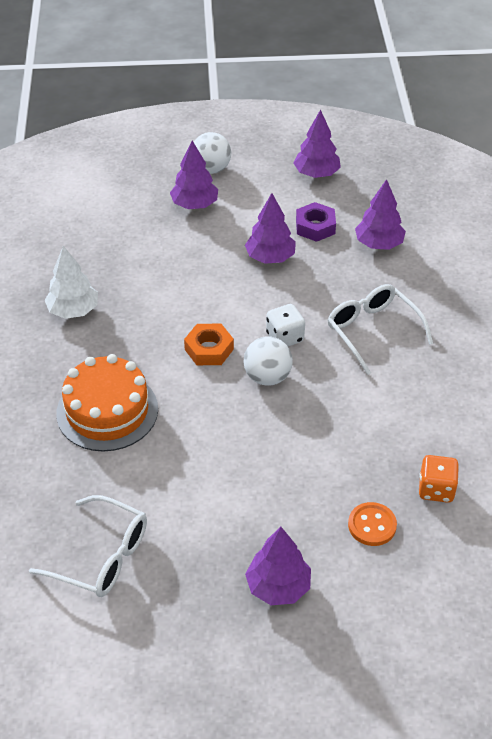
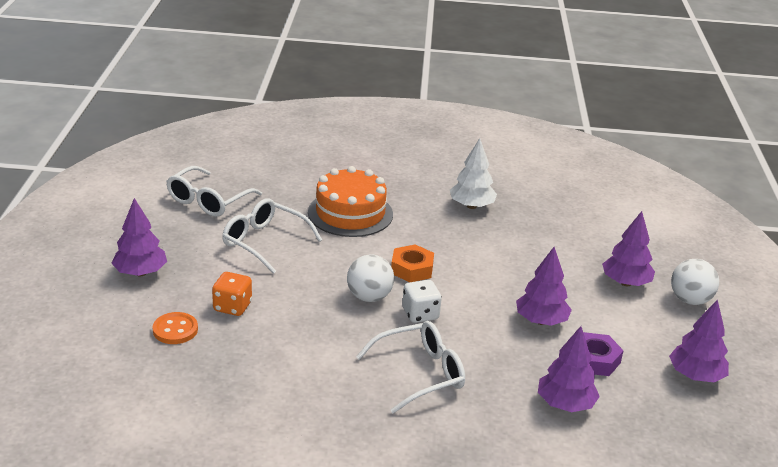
camera: 95 degrees right, 15 degrees down
orange dice [419,455,459,503] -> orange dice moved to [212,272,252,316]
none -> white glasses [222,198,322,274]

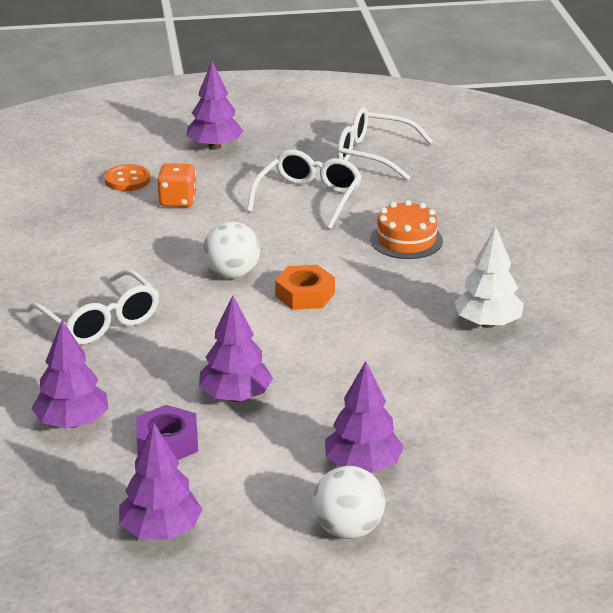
camera: 80 degrees right, 0 degrees up
orange cake [308,166,393,237] -> orange cake [370,200,443,259], size x0.65
white dice [402,280,442,323] -> none

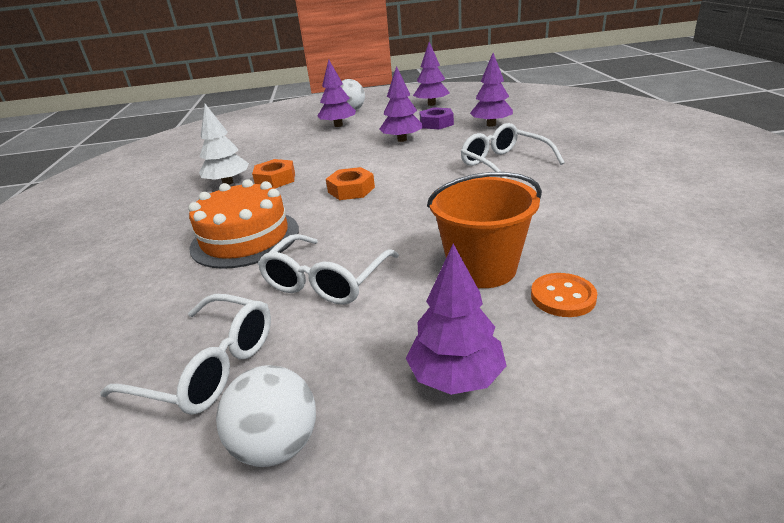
camera: 175 degrees left, 0 degrees up
orange dice [157,163,196,207] -> orange bucket [427,172,542,288]
white ball [203,221,260,279] -> white ball moved to [216,365,316,467]
orange cake [370,200,443,259] -> orange cake [188,179,299,269], size x1.53
none -> orange nut [252,159,295,188]

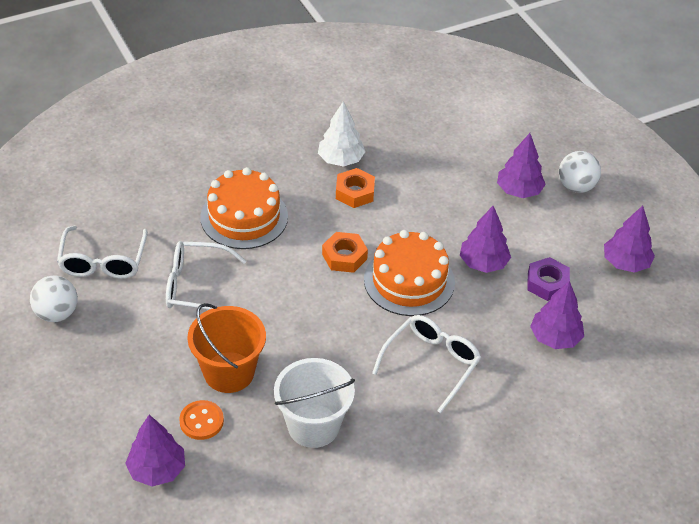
camera: 65 degrees right, 15 degrees up
purple tree [406,244,506,395] -> purple tree moved to [125,415,185,486]
none -> white bucket [274,358,355,448]
none -> orange cake [364,230,455,316]

